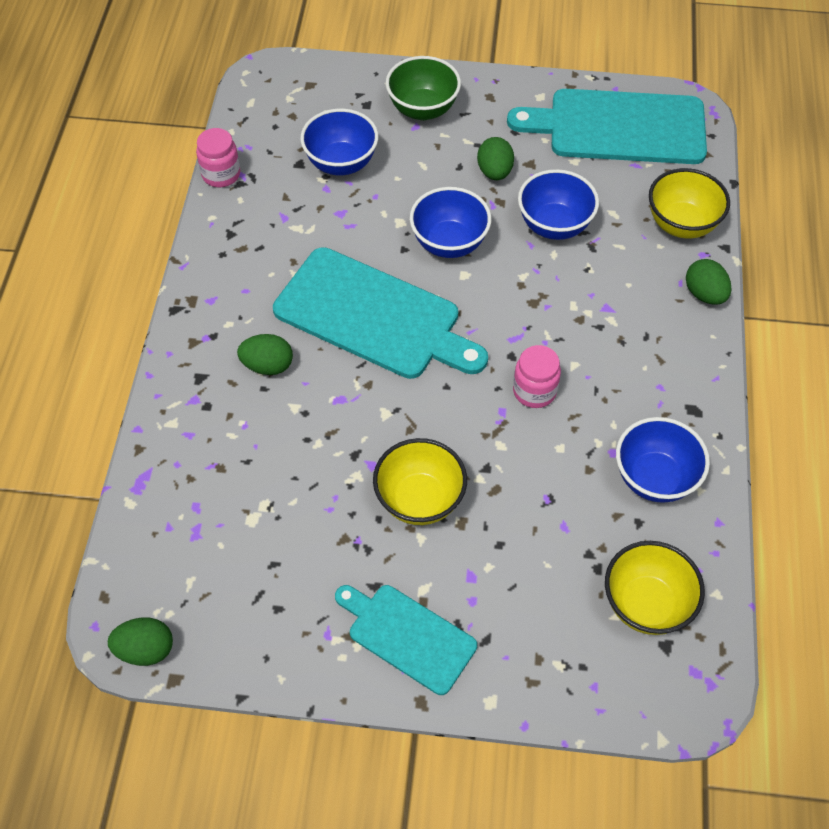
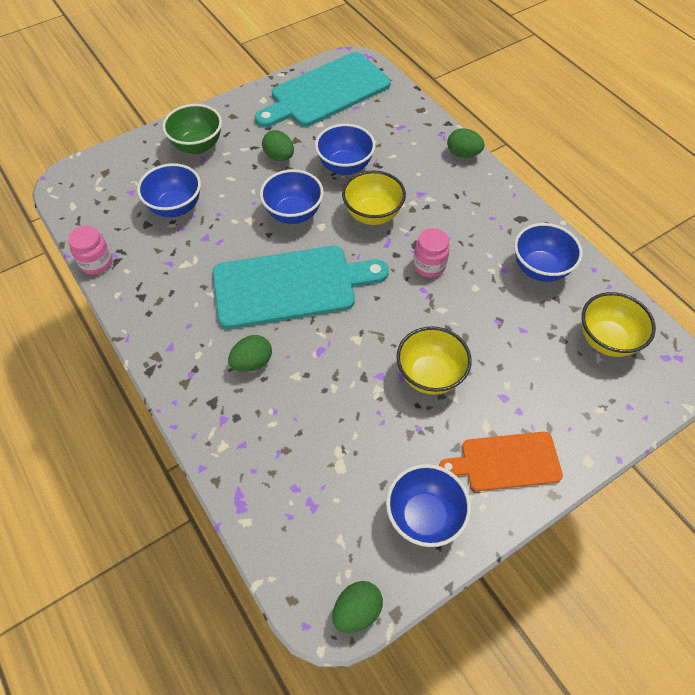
camera: 40 degrees left, 0 degrees up
turquoise cutting board [335,585,477,695] -> orange cutting board [439,432,563,491]
yellow bowl [649,168,730,238] -> yellow bowl moved to [342,170,406,225]
none -> blue bowl [386,464,471,547]

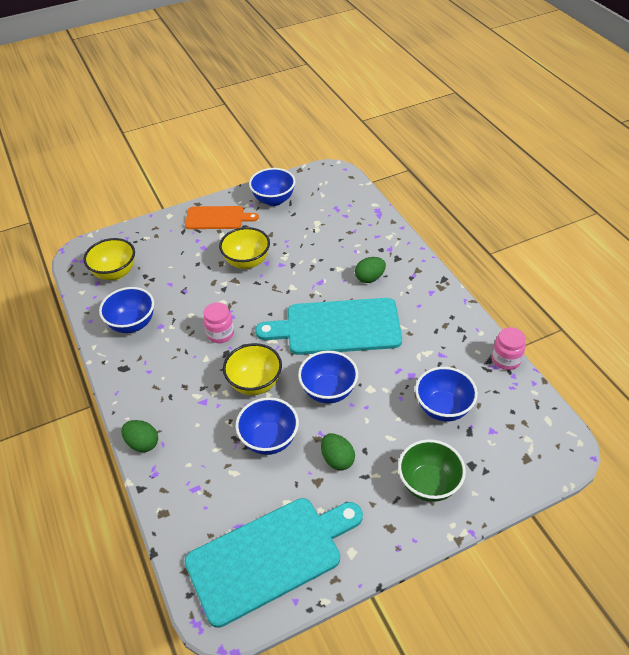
camera: 170 degrees left, 10 degrees down
green egg [332,581,383,633] -> none

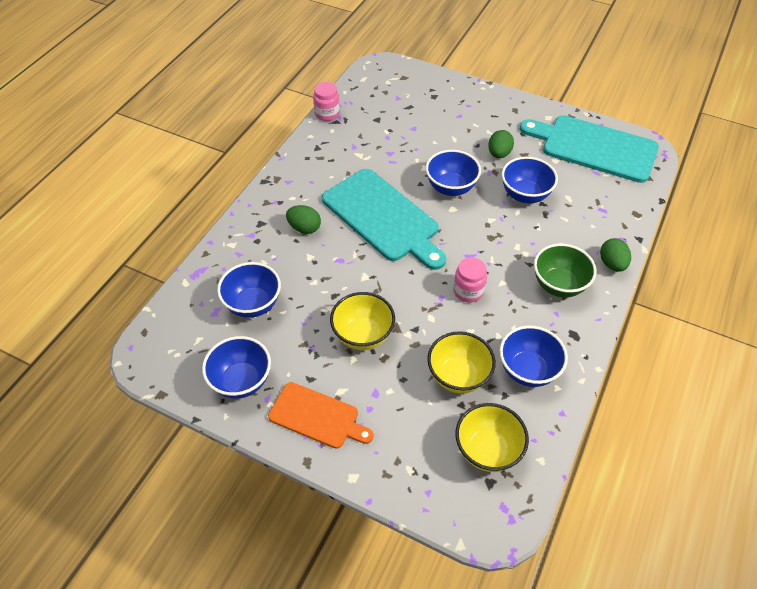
camera: 130 degrees left, 5 degrees up
orange cutting board [185,206,259,229] -> orange cutting board turned 150 degrees clockwise [268,382,374,449]
yellow bowl [223,343,282,395] -> yellow bowl moved to [427,331,496,394]
green bowl [398,439,466,502] -> green bowl moved to [534,243,597,297]
blue bowl [415,367,478,421] -> blue bowl moved to [217,262,281,318]

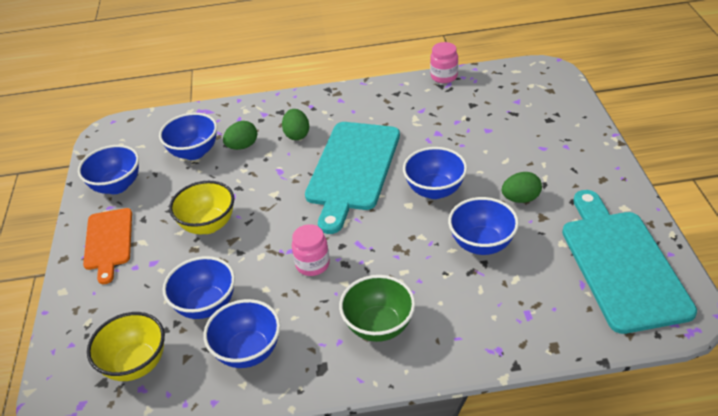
camera: 60 degrees right, 10 degrees down
yellow bowl [427,331,496,394] -> blue bowl [162,256,235,319]
green egg [600,238,631,272] -> green egg moved to [223,121,257,150]

